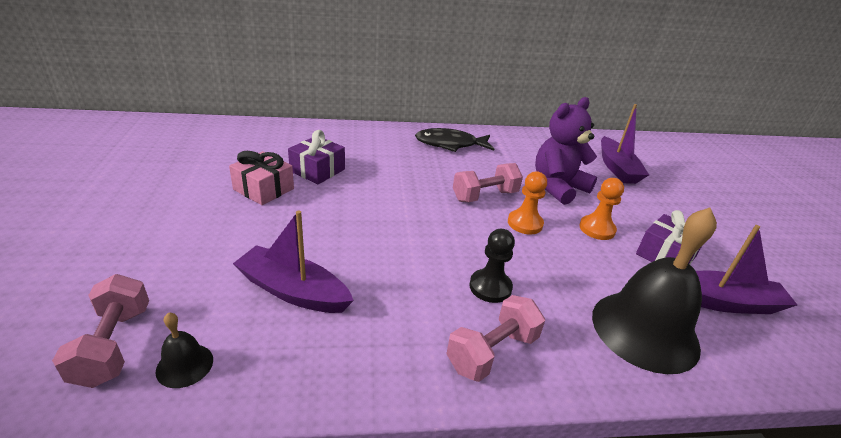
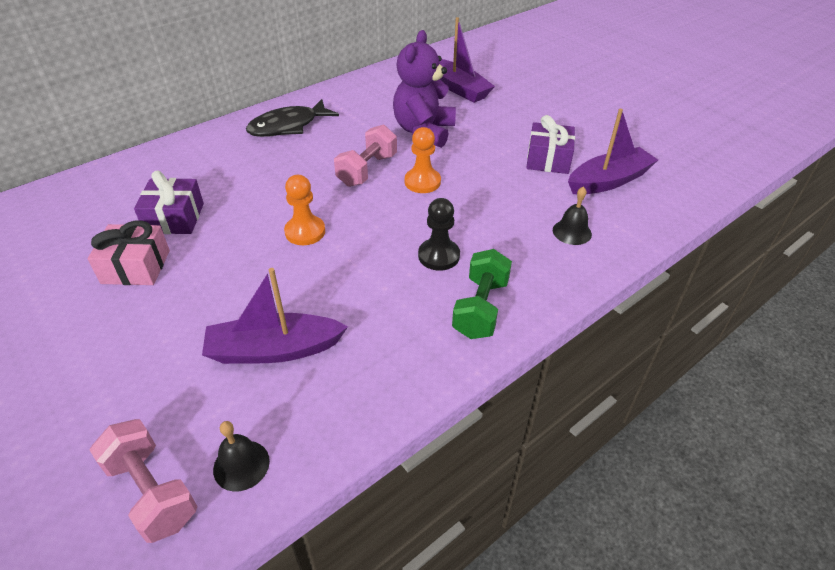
camera: 30 degrees left, 10 degrees up
pink dumbbell [447,295,545,382] -> green dumbbell [452,249,512,339]
orange pawn [579,178,624,240] -> orange pawn moved to [284,175,325,245]
black bell [592,207,717,374] -> black bell [553,187,592,245], size x0.42

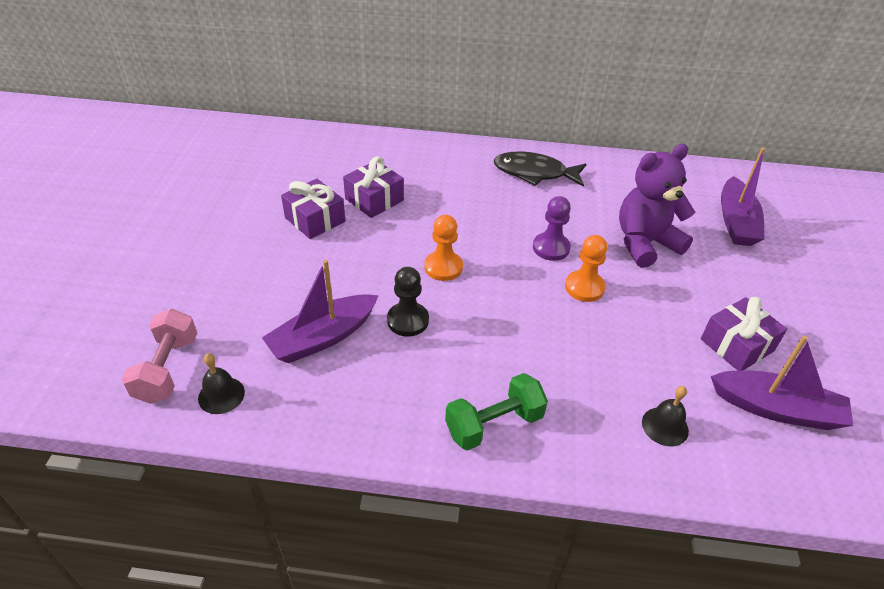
camera: 45 degrees right, 0 degrees up
pink gift [88,221,170,285] -> purple gift [281,179,345,239]
purple boat [202,268,348,364] -> purple boat turned 75 degrees counterclockwise [262,260,379,363]
pink dumbbell [334,124,397,187] -> purple pawn [533,196,571,261]
black pawn [418,198,460,271] -> black pawn moved to [387,267,429,337]

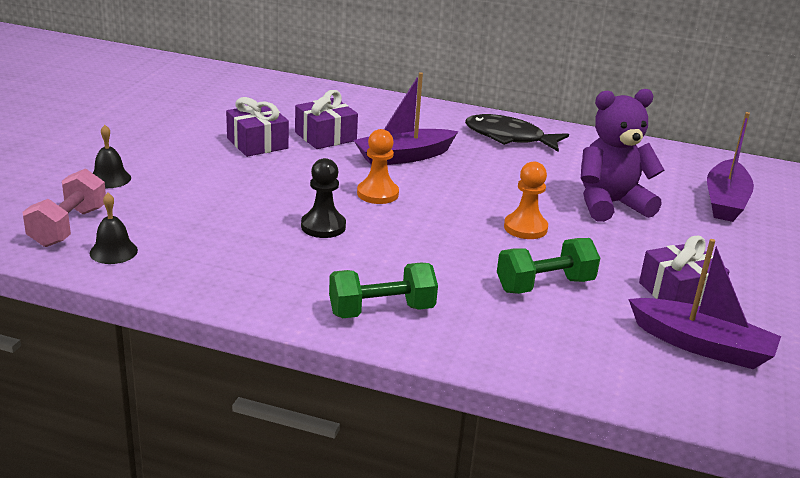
camera: 10 degrees right, 15 degrees down
purple boat [262,260,379,363] -> purple boat moved to [353,72,458,165]
purple pawn [533,196,571,261] -> none
black bell [642,386,689,447] -> black bell moved to [93,125,131,188]
none -> green dumbbell [497,238,600,294]

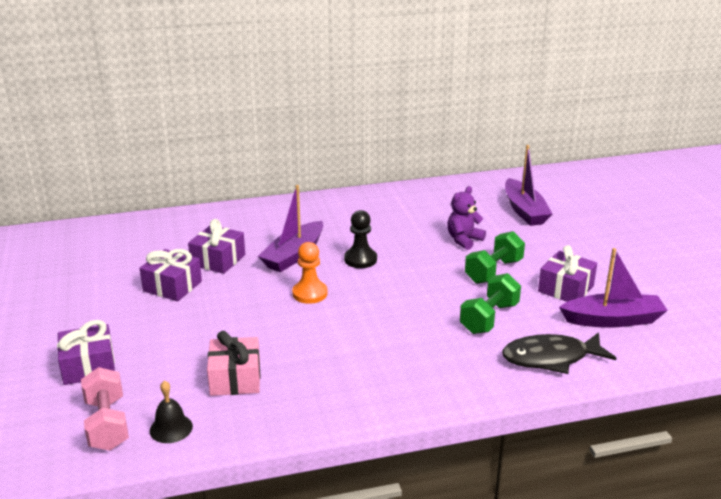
camera: 30 degrees left, 0 degrees up
black bell [93,125,131,188] -> purple gift [57,320,115,385]
black pawn [301,158,346,238] -> black pawn moved to [344,210,377,268]
green dumbbell [329,262,438,318] -> green dumbbell moved to [465,231,525,284]
black fish [465,114,569,152] -> black fish moved to [502,332,616,374]
orange pawn [504,161,548,239] -> none
purple teddy bear [581,89,664,222] -> purple teddy bear [447,186,486,250], size x0.61
none -> pink gift [207,331,260,396]

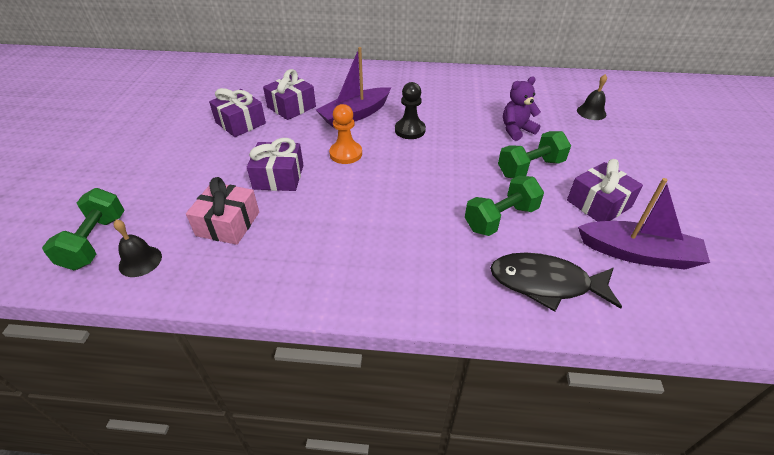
camera: 20 degrees right, 15 degrees up
purple gift [57,320,115,385] -> purple gift moved to [247,138,303,191]
pink dumbbell [81,367,129,451] -> green dumbbell [42,188,125,270]
purple boat [505,145,552,226] -> black bell [577,74,607,120]

